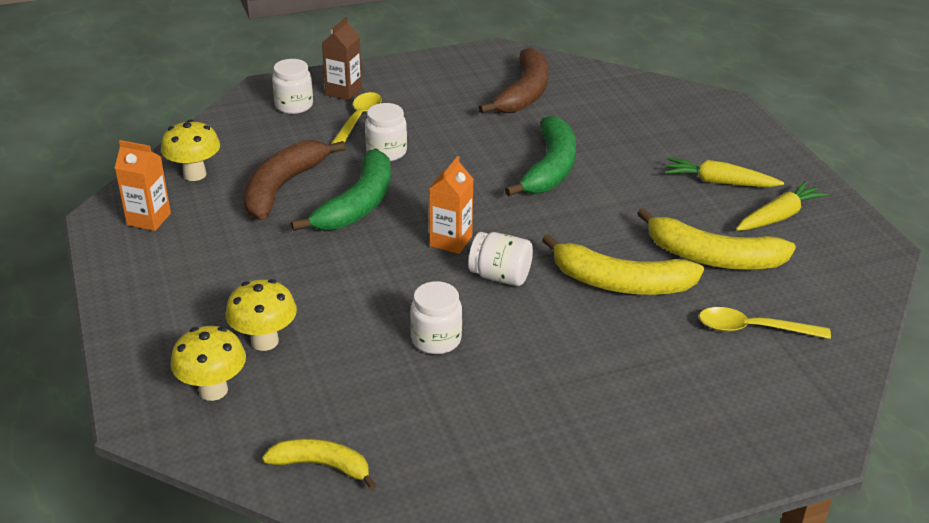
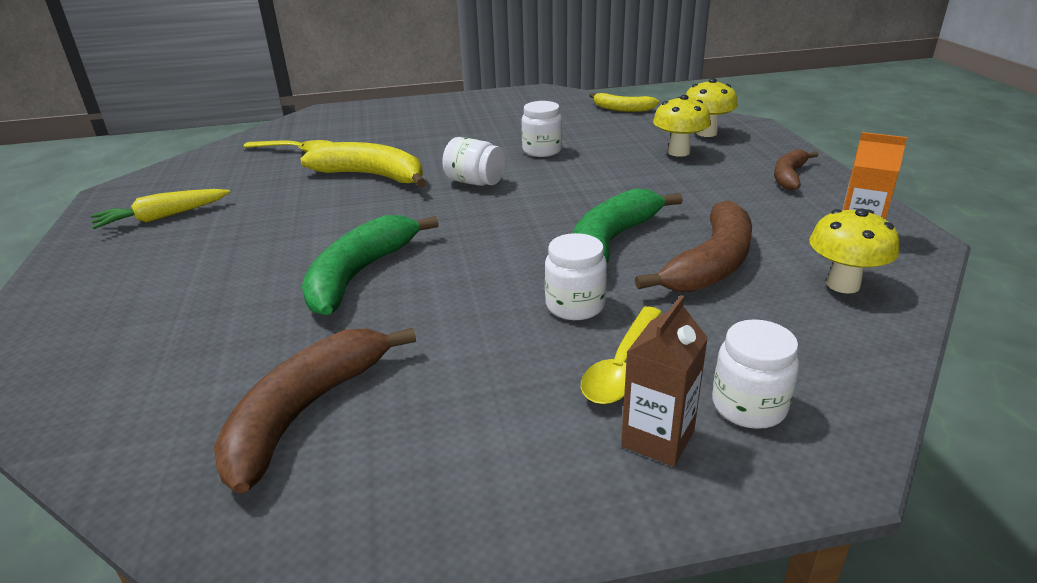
camera: 170 degrees left, 5 degrees down
orange carton [429,156,474,254] -> none
yellow banana [637,208,796,270] -> none
yellow carrot [665,158,784,187] -> none
none -> brown banana [774,149,818,191]

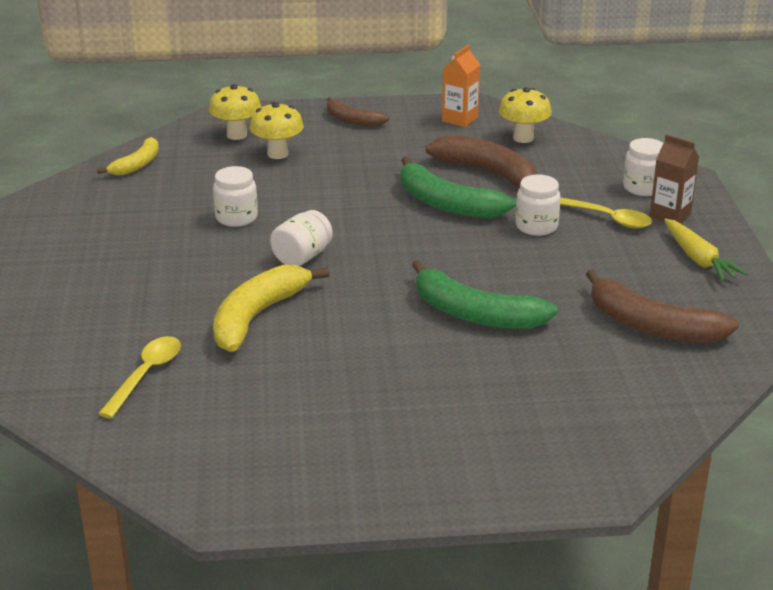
camera: 85 degrees left, 0 degrees up
yellow carrot [91,189,230,229] -> yellow carrot moved to [664,218,748,282]

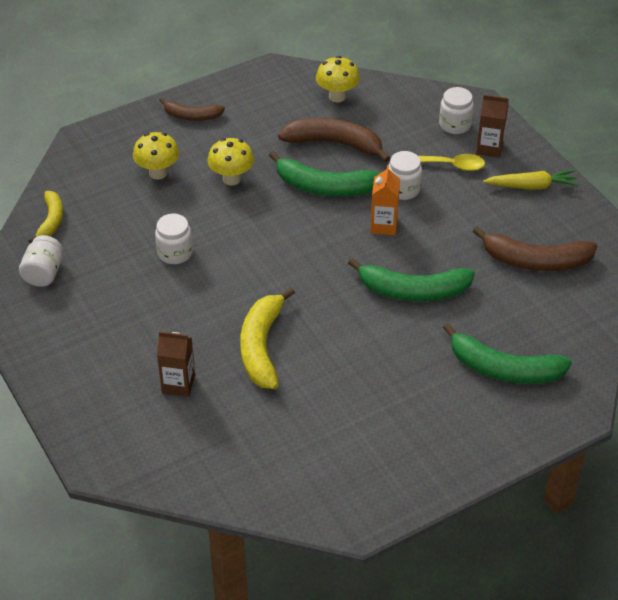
camera: 25 degrees left, 15 degrees up
yellow spoon [98,336,181,419] -> none
yellow mushroom [209,84,261,140] -> yellow mushroom moved to [207,138,254,186]
white jar [270,210,333,266] -> white jar moved to [19,235,63,287]
orange carton [442,45,480,127] -> orange carton moved to [370,165,400,235]
yellow carrot [664,218,748,282] -> yellow carrot turned 45 degrees counterclockwise [483,170,579,190]
none -> brown carton [157,331,195,397]
none -> green banana [443,323,572,384]

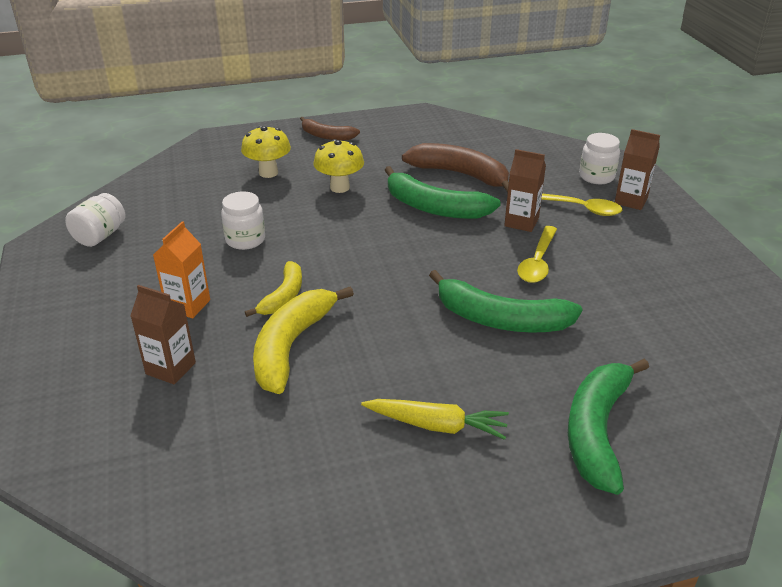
camera: 15 degrees right, 10 degrees down
yellow banana [28,191,63,243] -> yellow banana moved to [245,261,302,317]
yellow mushroom [316,56,360,103] -> none
orange carton [370,165,400,235] -> orange carton moved to [153,221,210,318]
white jar [389,151,422,200] -> brown carton [504,149,546,232]
green banana [443,323,572,384] -> green banana turned 75 degrees clockwise [568,359,649,495]
brown banana [472,227,597,271] -> none
yellow carrot [483,170,579,190] -> yellow carrot moved to [361,399,509,440]
none -> yellow spoon [517,226,557,283]

